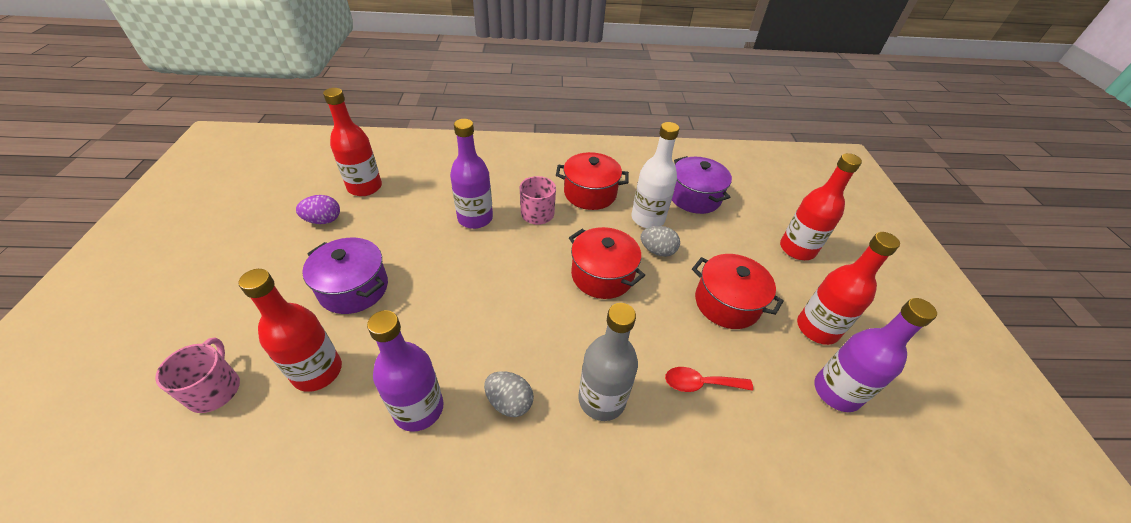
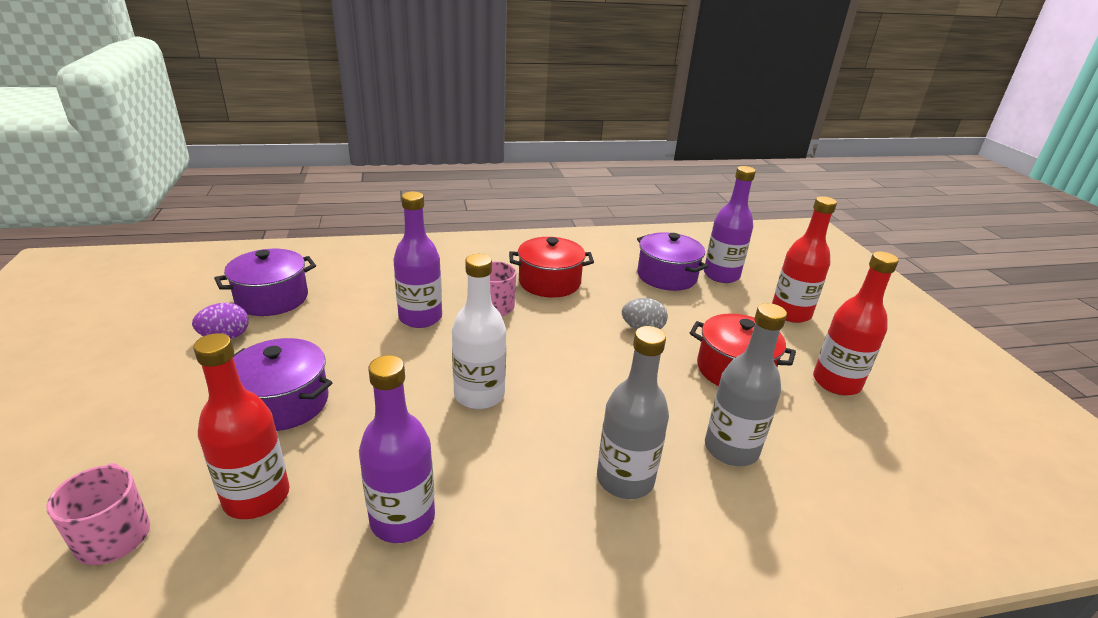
camera: 10 degrees left, 15 degrees down
red bottle [323,88,382,196] -> purple pot [214,249,316,316]
grey egg [484,371,534,417] -> none
red pot [569,227,645,299] -> none
white bottle [631,122,680,228] -> white bottle moved to [452,254,506,409]
red spoon [665,367,753,392] -> grey bottle [705,303,787,466]
purple bottle [814,298,937,412] -> purple bottle moved to [704,166,756,283]

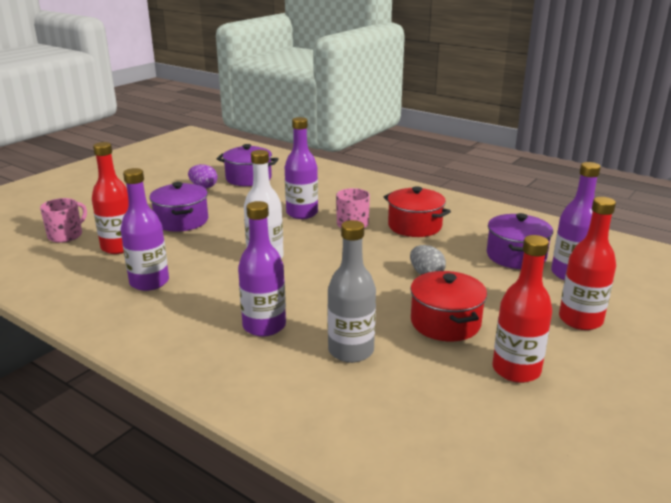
camera: 50 degrees right, 5 degrees down
grey bottle [597,326,669,499] -> purple bottle [238,201,286,337]

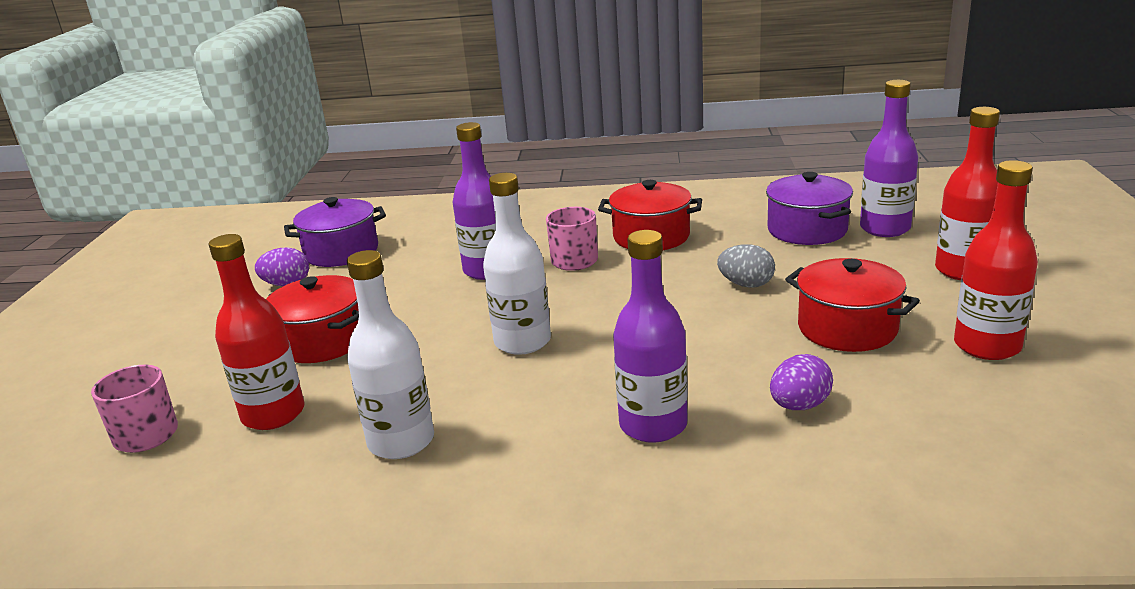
camera: 30 degrees left, 0 degrees up
purple bottle [120,168,169,291] -> white bottle [347,250,434,459]
purple pot [149,182,208,232] -> red pot [266,275,359,363]
grey bottle [327,220,376,363] -> purple egg [770,354,833,410]

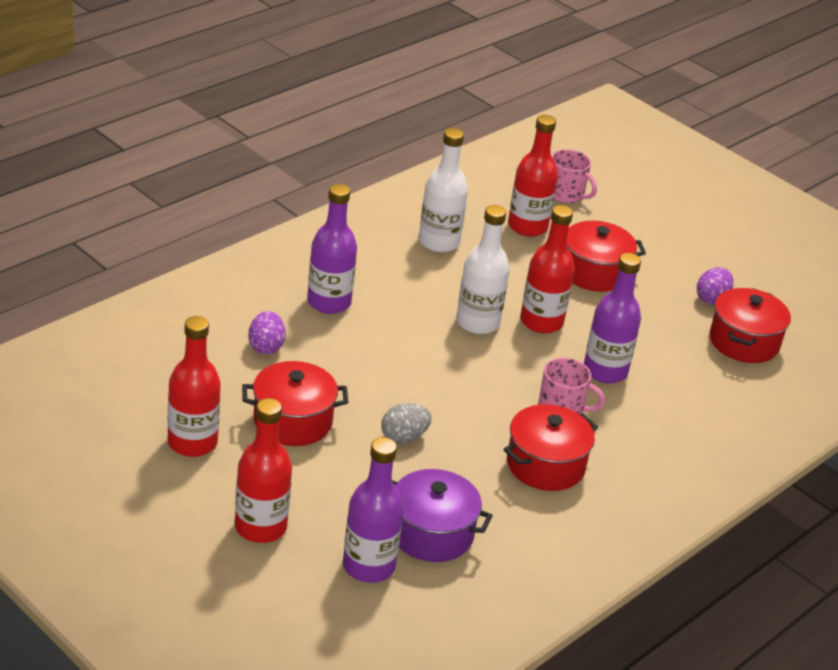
camera: 125 degrees right, 10 degrees up
purple pot [284,197,386,267] -> red pot [710,288,791,363]
none -> red bottle [520,205,575,333]

